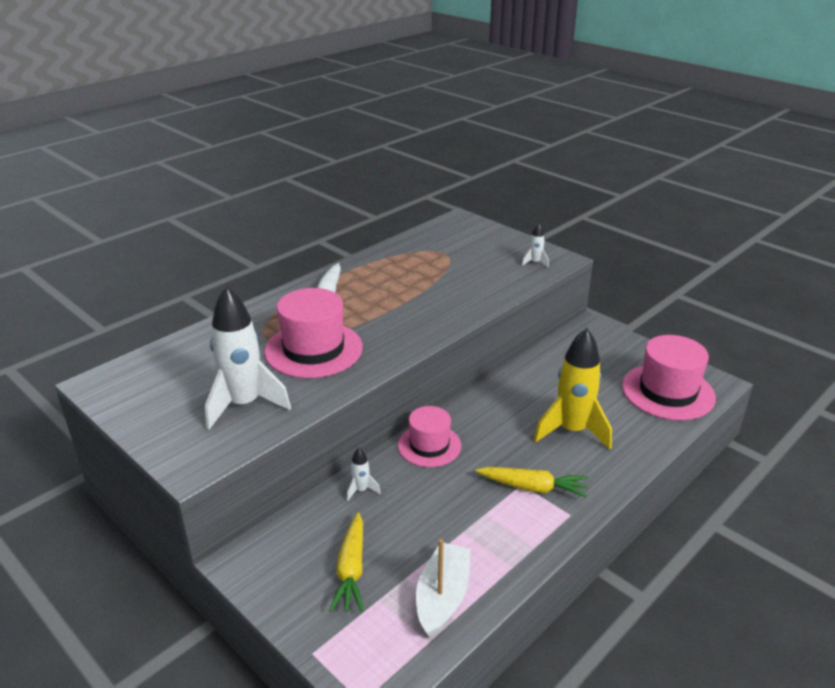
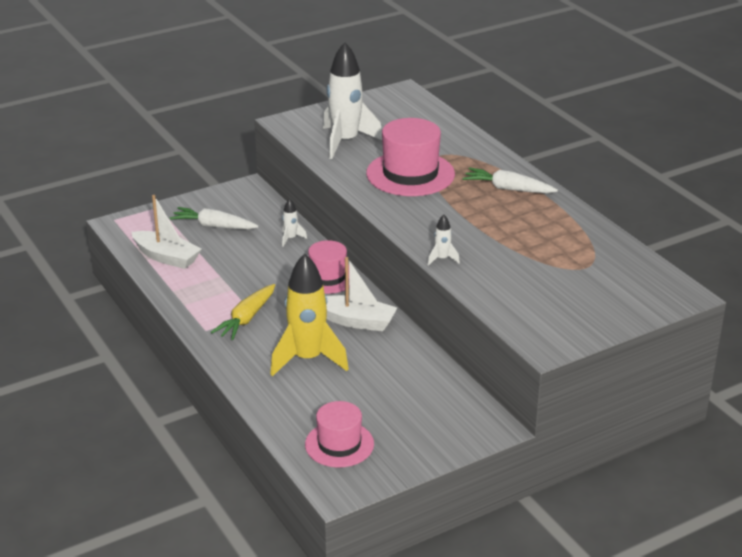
camera: 105 degrees right, 0 degrees up
yellow carrot [329,512,364,612] -> white carrot [170,207,259,230]
white rocket [522,223,549,268] -> white rocket moved to [428,215,460,266]
pink hat [622,335,716,420] -> pink hat [305,401,374,468], size x0.64
none -> white boat [326,257,397,331]

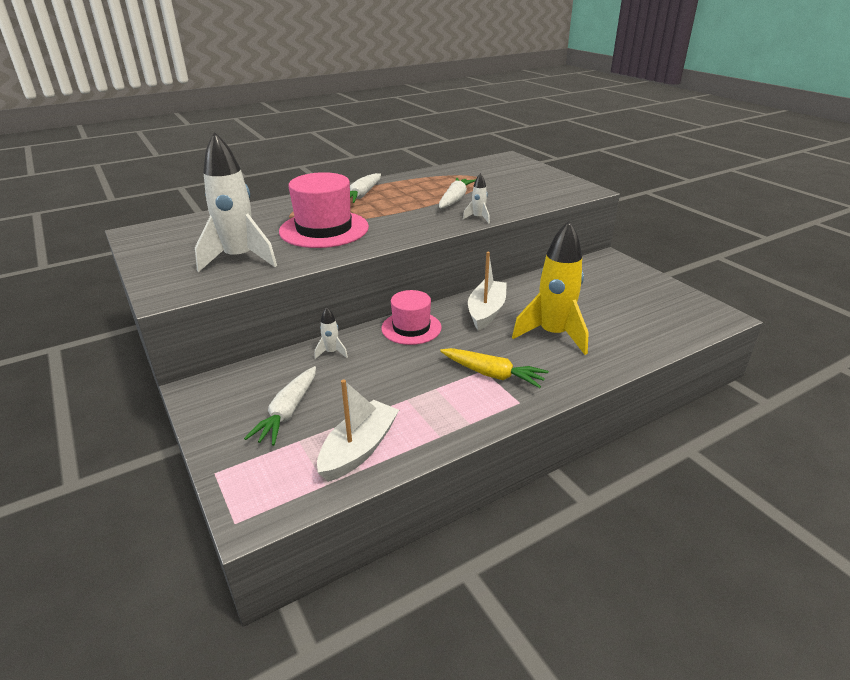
camera: 90 degrees left, 0 degrees up
pink hat [305,401,374,468] -> none
none -> white carrot [439,178,475,208]

